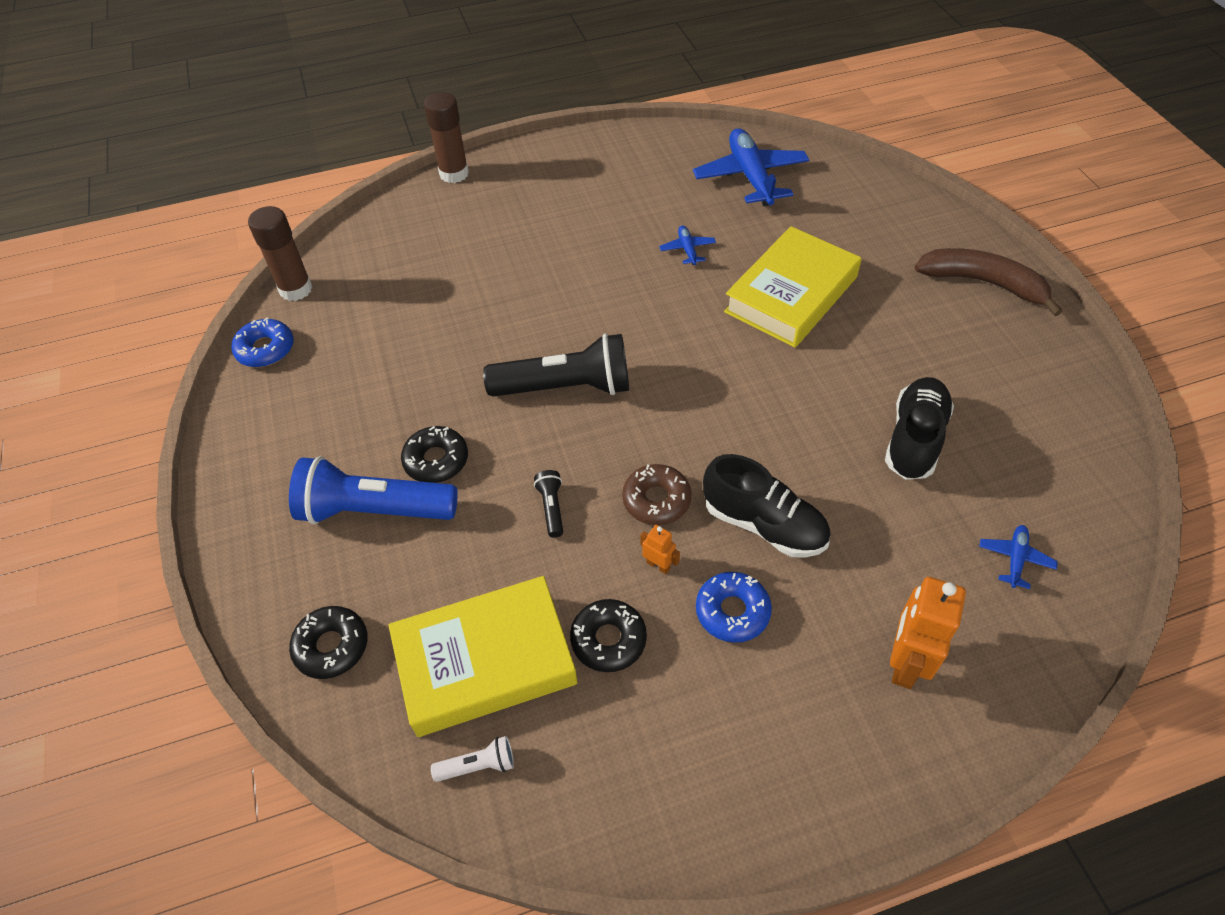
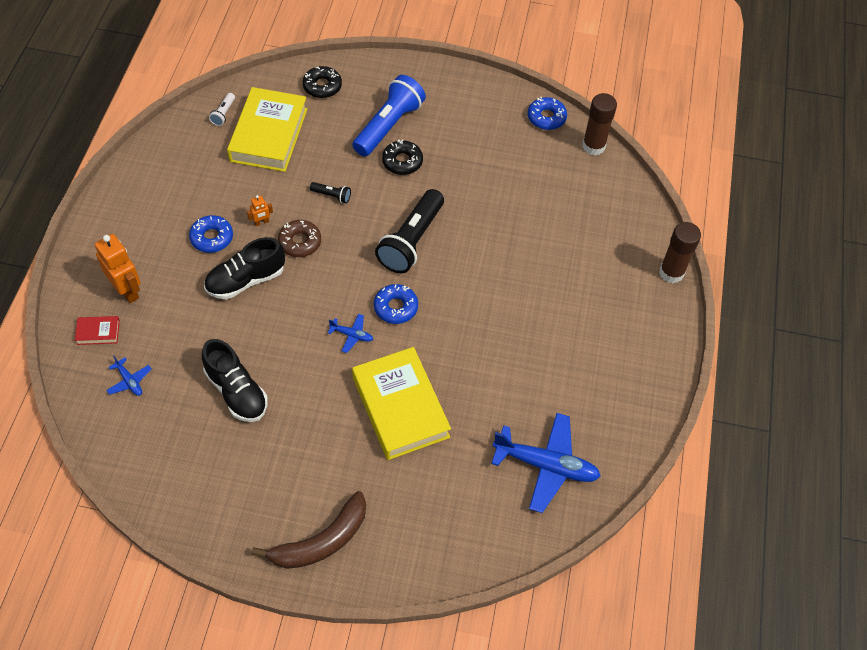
camera: 115 degrees right, 5 degrees up
black donut [570,599,647,672] -> none
blue plane [659,225,716,265] -> blue plane moved to [328,314,373,353]
none -> red book [75,316,120,345]
none -> blue donut [374,284,418,324]

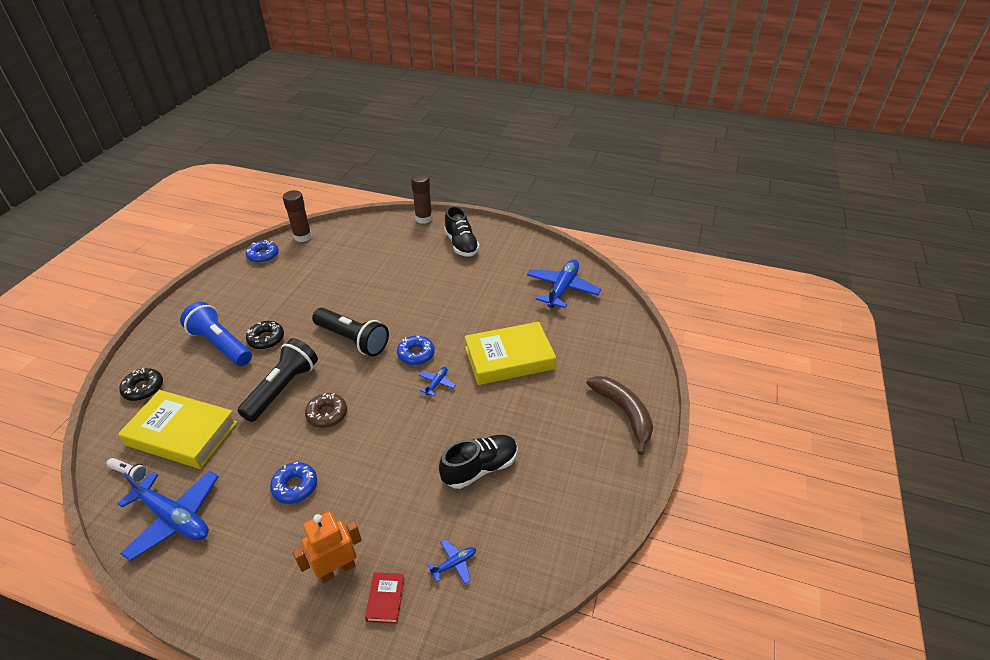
camera: 80 degrees left, 15 degrees down
black shoe [204,237,285,299] -> black shoe moved to [444,206,480,257]
orange robot [247,195,273,226] -> none
black flashlight [310,182,351,203] -> black flashlight [237,338,318,422], size x2.33
none -> blue plane [117,470,219,561]

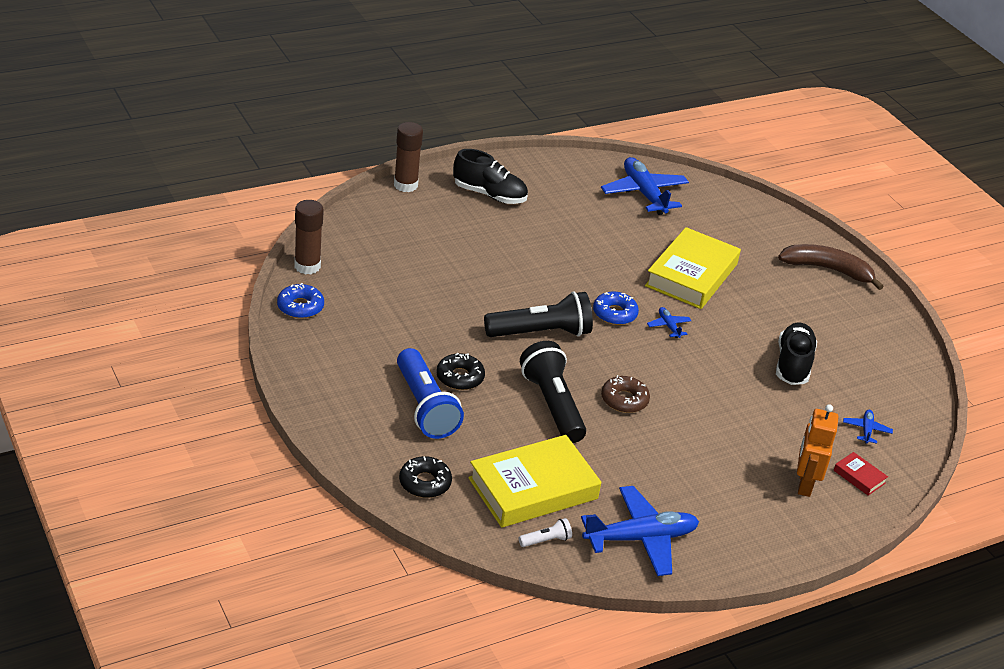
camera: 50 degrees left, 5 degrees down
blue flashlight [180,302,252,366] -> blue flashlight turned 105 degrees counterclockwise [397,348,464,439]
blue donut [270,462,317,504] -> none

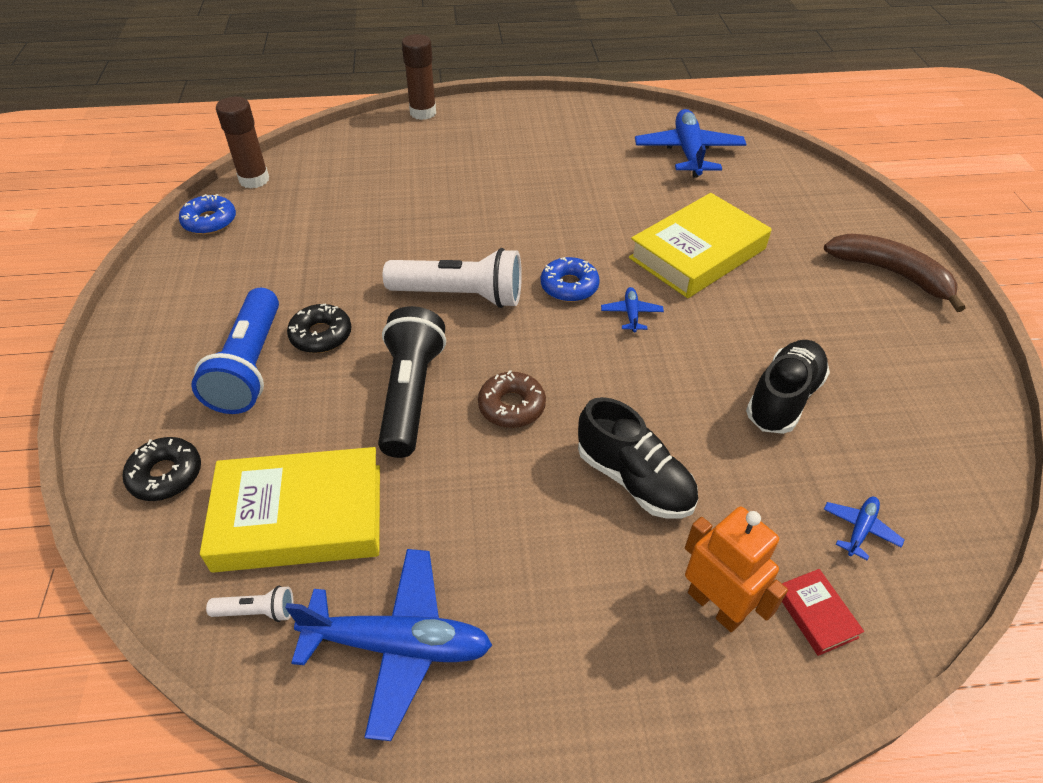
camera: 25 degrees right, 10 degrees up
black shoe [453,149,528,204] -> black shoe moved to [578,397,698,519]
black flashlight [484,291,593,337] -> white flashlight [383,248,522,308]
orange robot [797,404,838,497] -> orange robot turned 105 degrees clockwise [685,507,788,632]

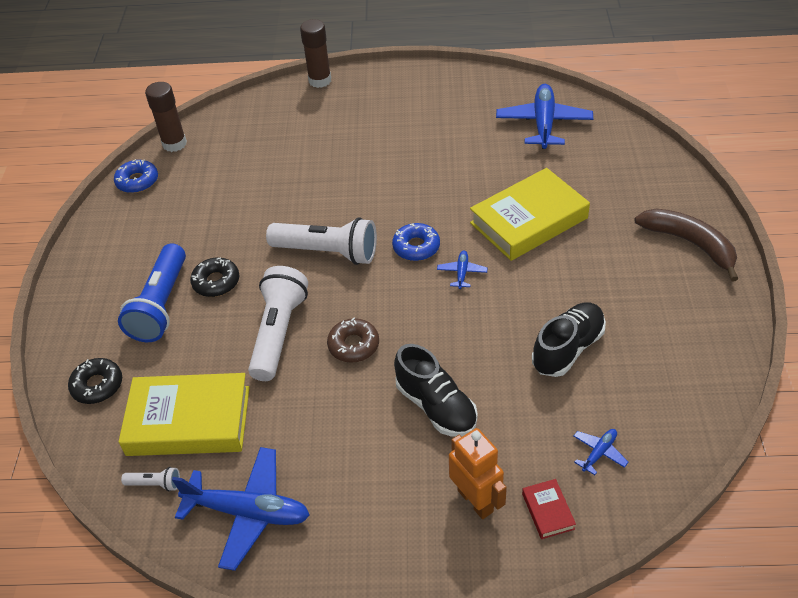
camera: 10 degrees right, 0 degrees up
black flashlight [378,306,446,458] -> white flashlight [248,266,308,381]

